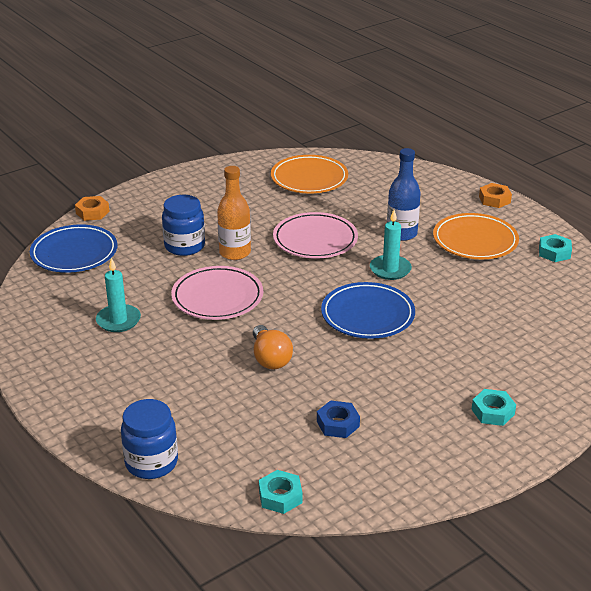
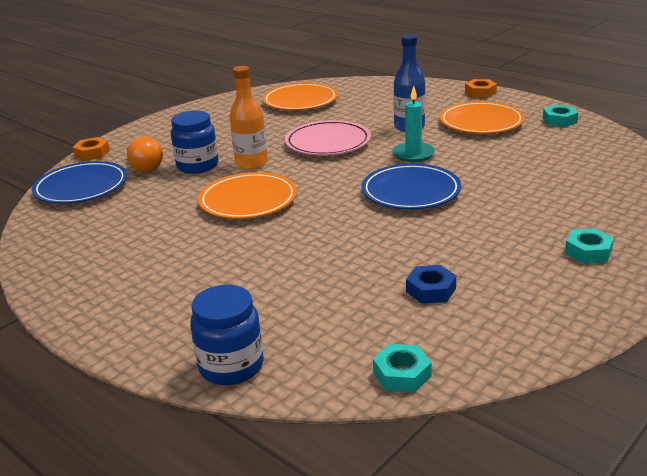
camera: 10 degrees left, 5 degrees down
turquoise candle [96,258,141,332] -> none
pink plate [171,266,263,320] -> orange plate [198,172,297,219]
orange light bulb [253,325,293,369] -> orange light bulb moved to [127,136,163,172]

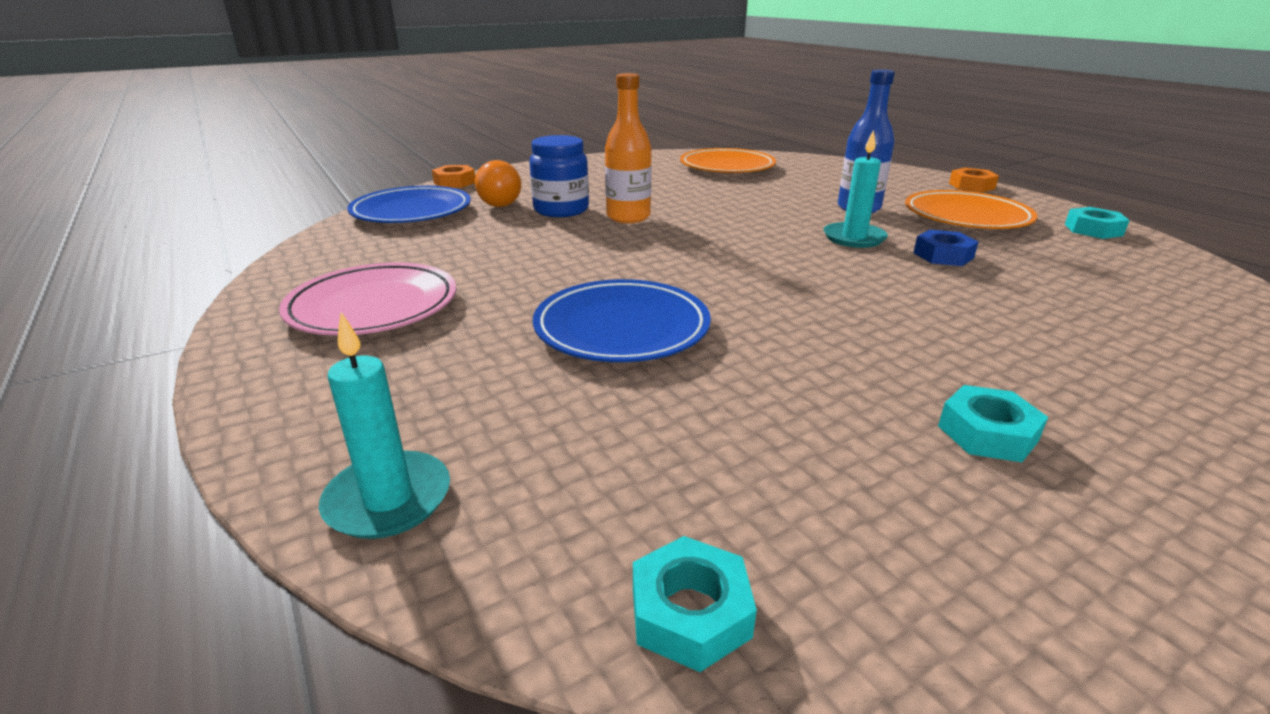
camera: 15 degrees right, 0 degrees up
blue jar [190,285,264,385] -> turquoise candle [319,312,450,539]
orange plate [198,172,297,219] -> none
pink plate [285,120,371,156] -> pink plate moved to [279,262,456,336]
blue plate [362,163,461,210] -> blue plate moved to [533,279,711,362]
blue nut [406,265,456,304] -> blue nut moved to [913,230,979,266]
turquoise nut [565,228,614,264] -> turquoise nut moved to [938,385,1048,462]

